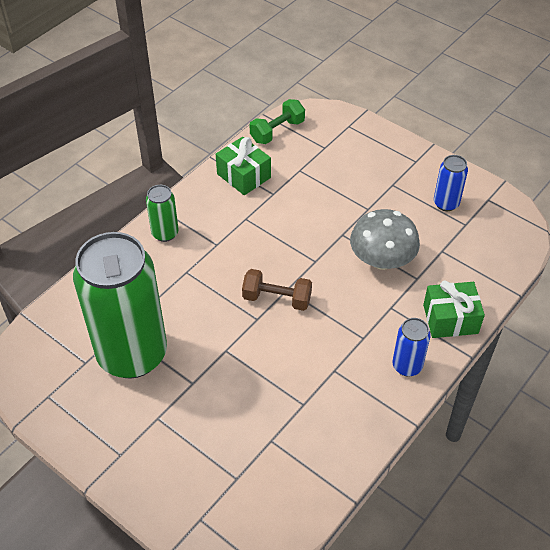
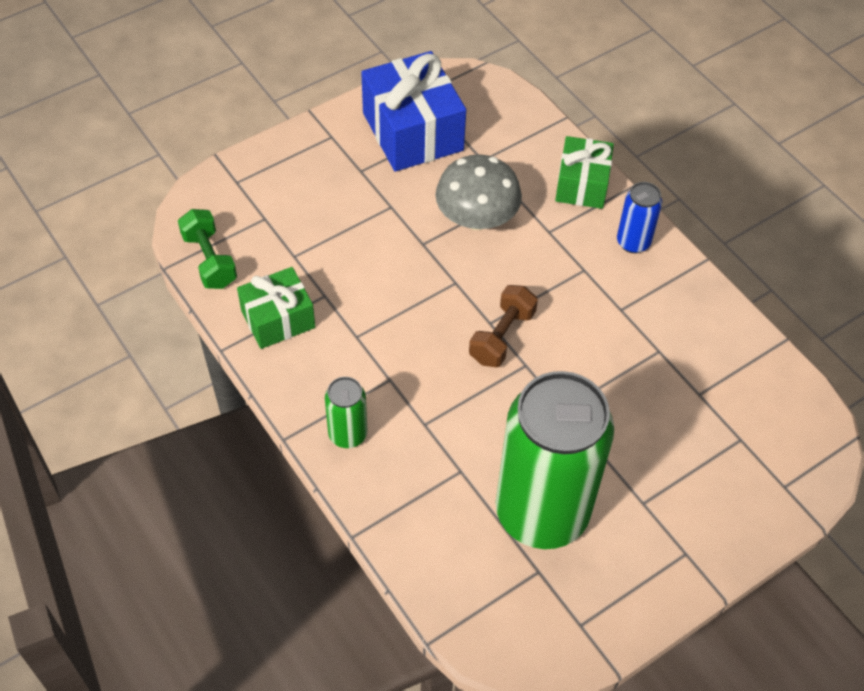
camera: 75 degrees left, 5 degrees up
blue can [434,155,468,211] -> blue gift [361,51,466,172]

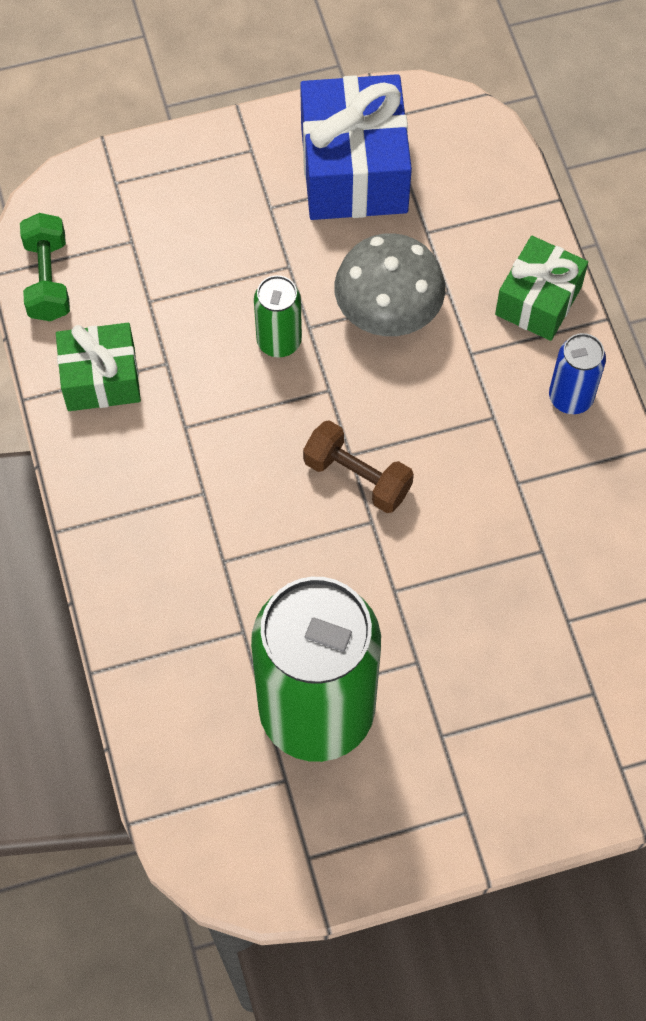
camera: 20 degrees right, 10 degrees up
green can [325,377,367,448] -> green can moved to [254,275,302,357]
brown dumbbell [469,285,538,367] -> brown dumbbell turned 75 degrees clockwise [303,420,414,513]

